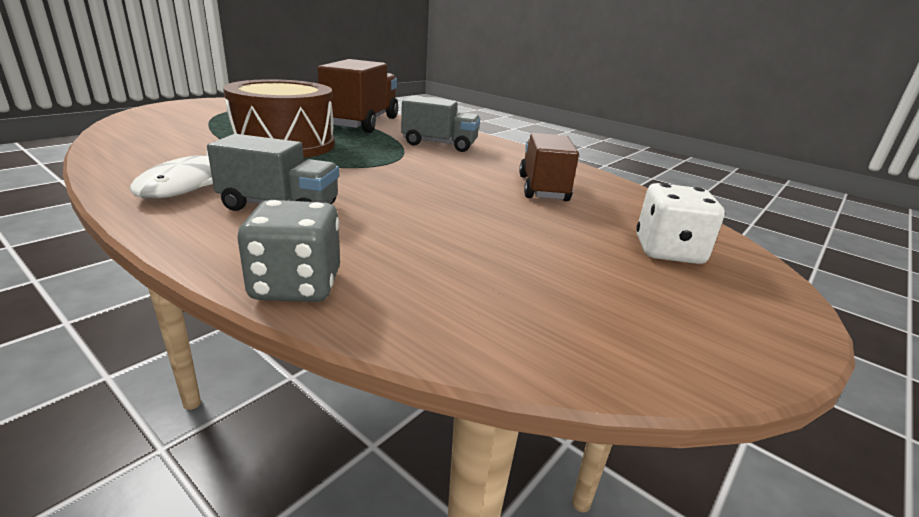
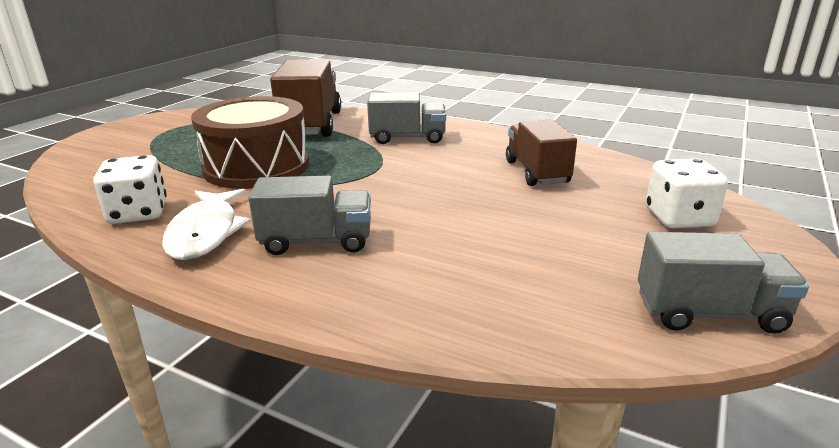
camera: 10 degrees left, 0 degrees up
grey dice [237,200,340,302] -> none
none -> white dice [93,155,167,224]
none -> grey truck [638,232,809,334]

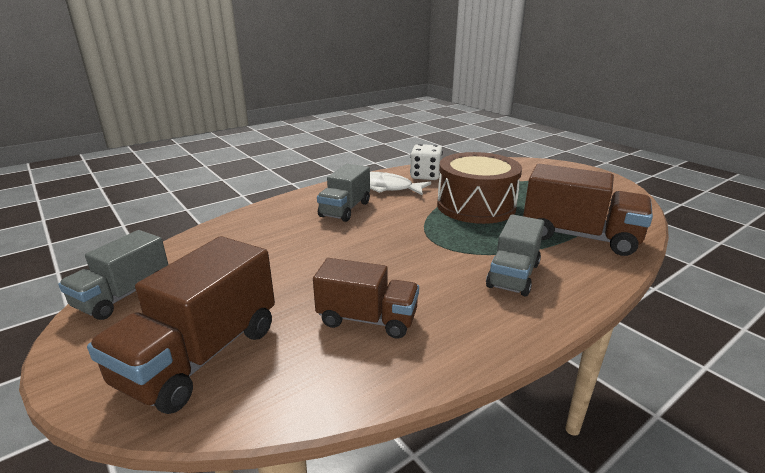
camera: 115 degrees right, 0 degrees up
white dice [646,159,728,228] -> brown truck [87,236,275,414]

